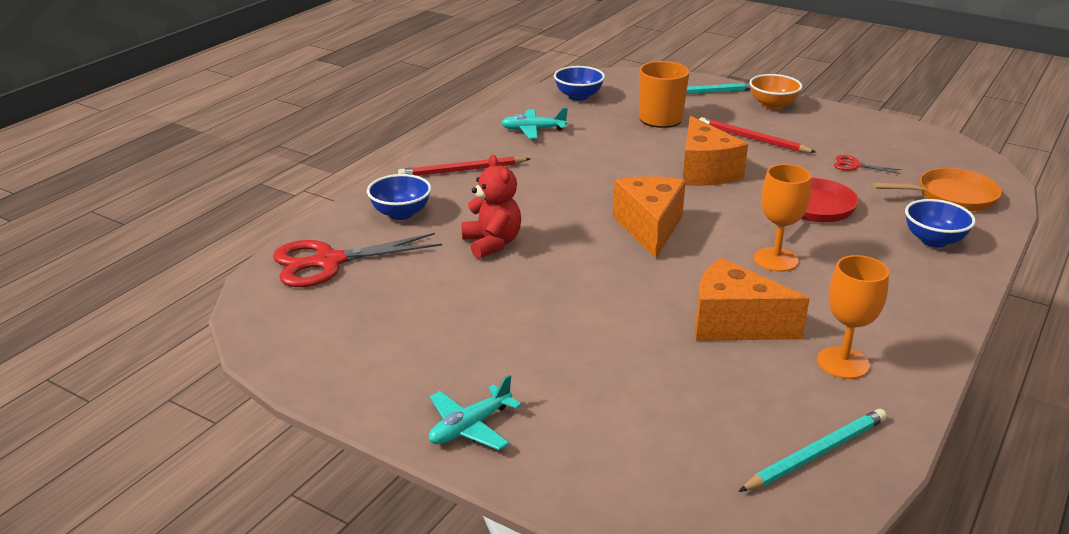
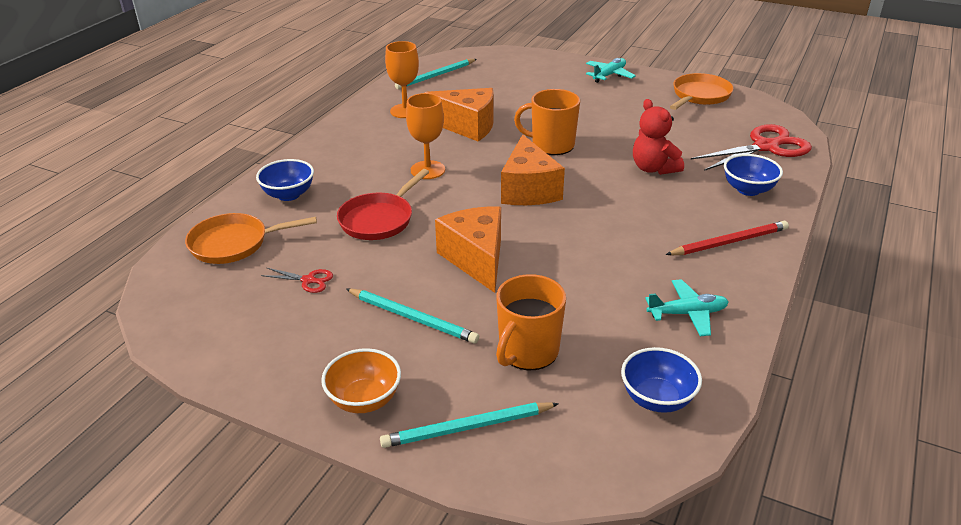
camera: 175 degrees right, 5 degrees up
red pencil [699,117,816,153] -> turquoise pencil [346,288,479,344]
none -> orange mug [514,89,580,155]
none -> orange pan [670,73,733,110]

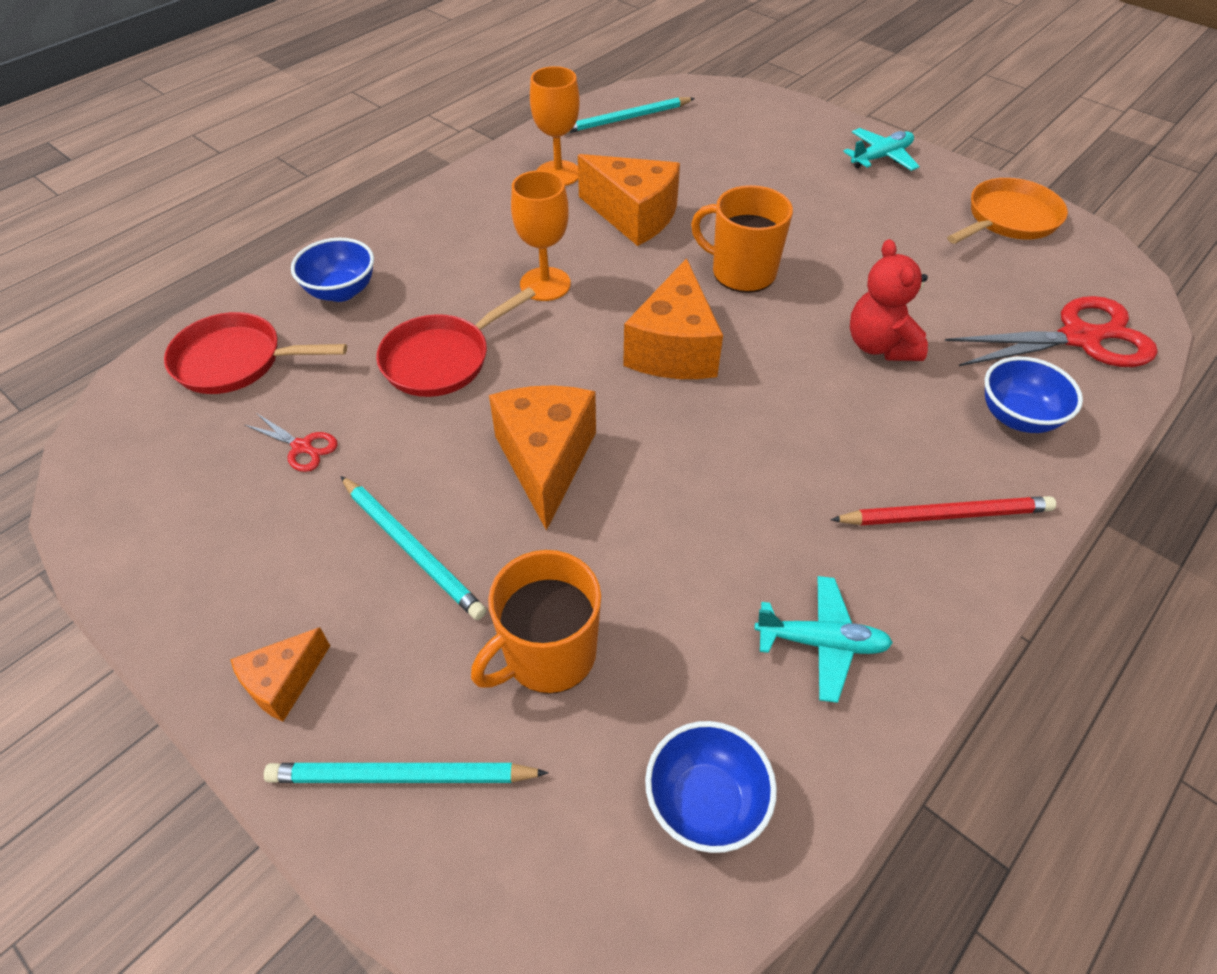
camera: 15 degrees right, 15 degrees up
orange pan [185,213,317,264] -> red pan [164,312,347,394]
orange bowl [321,348,401,413] -> orange cheese [230,627,330,722]

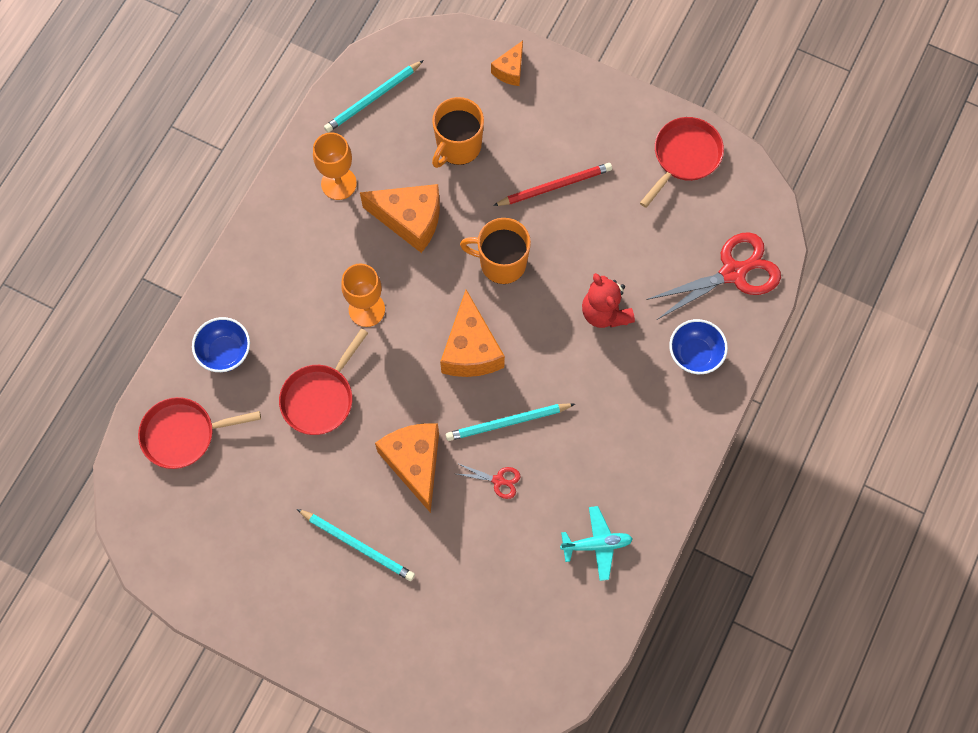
camera: 15 degrees left, 20 degrees up
orange cheese [230,627,330,722] -> orange cheese moved to [491,41,523,86]
red scissors [245,413,338,472] -> red scissors moved to [457,463,521,499]
turquoise pencil [264,763,548,783] -> turquoise pencil moved to [446,403,575,441]
orange mug [471,550,601,694] -> orange mug moved to [432,97,484,168]
blue bowl [645,721,777,853] -> none
red pencil [830,496,1056,525] -> red pencil moved to [493,163,612,206]
turquoise plane [843,128,920,171] -> none
orange pan [947,178,1068,244] -> red pan [640,117,724,208]

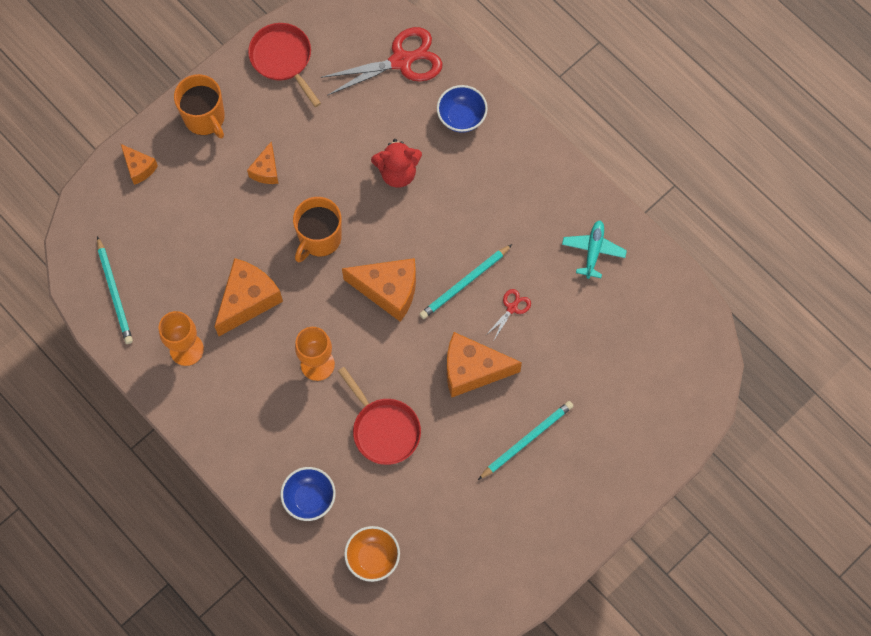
camera: 70 degrees left, 0 degrees up
red pan [138,397,261,469] -> orange bowl [344,526,400,582]
orange mug [432,97,484,168] -> orange mug moved to [174,74,225,138]
turquoise pencil [446,403,575,441] -> turquoise pencil turned 45 degrees clockwise [420,244,512,319]
red pencil [493,163,612,206] -> orange cheese [247,142,278,184]
red scissors [646,232,781,320] -> red scissors turned 75 degrees clockwise [320,27,443,96]

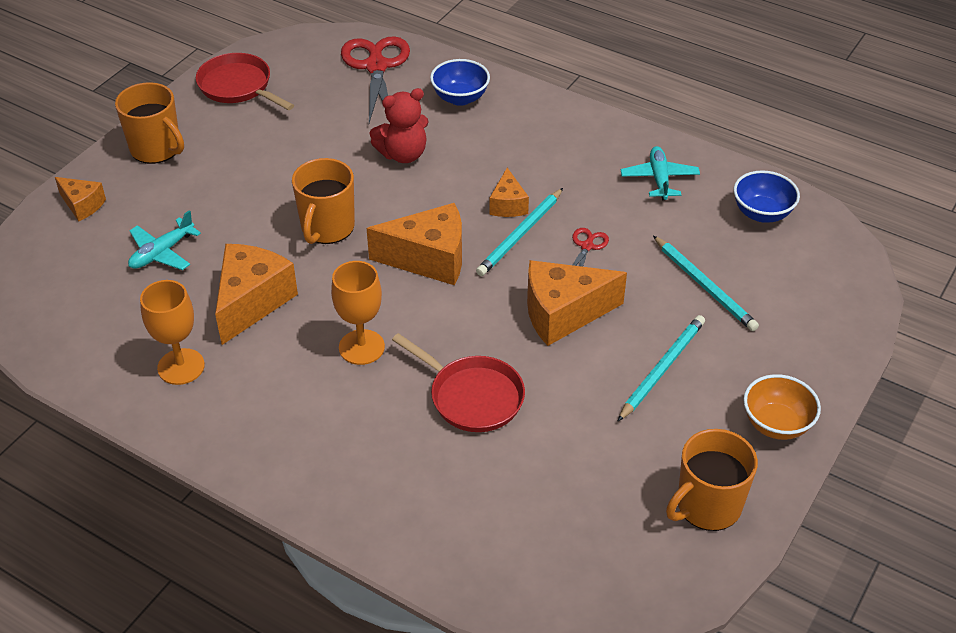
camera: 15 degrees left, 25 degrees down
turquoise pencil [97,236,133,344] -> turquoise pencil moved to [653,236,759,331]
orange cheese [247,142,278,184] -> orange cheese moved to [489,168,529,217]
blue bowl [281,467,336,521] -> blue bowl moved to [734,170,800,223]
red scissors [320,27,443,96] -> red scissors turned 60 degrees counterclockwise [341,36,410,123]
orange bowl [344,526,400,582] -> orange bowl moved to [744,374,821,440]
none -> turquoise plane [128,210,201,270]
none -> orange mug [666,429,758,531]

